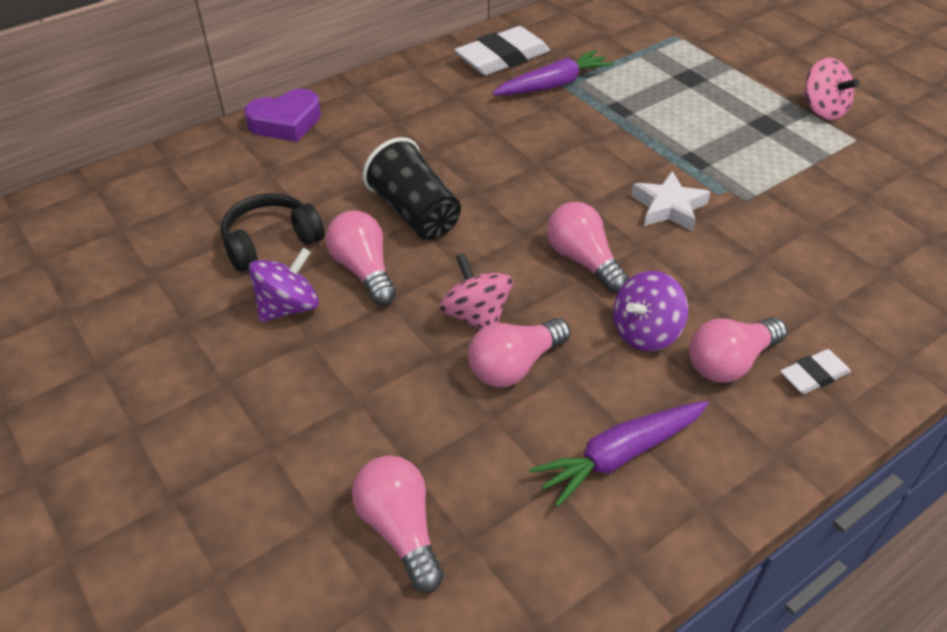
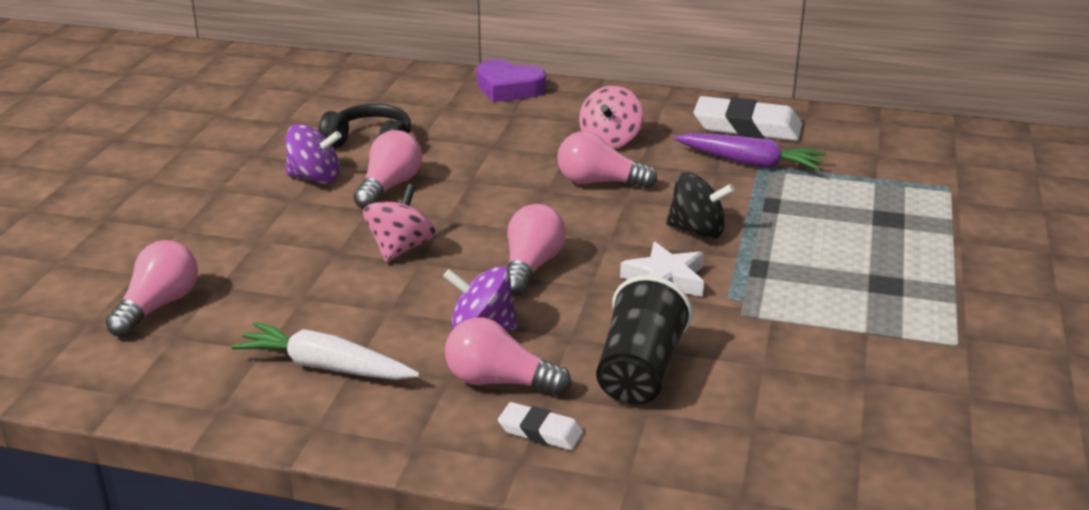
camera: 50 degrees right, 15 degrees down
black cup [362,137,461,240] -> black cup moved to [596,275,693,404]
pink light bulb [468,318,571,387] -> pink light bulb moved to [557,131,657,188]
purple carrot [530,401,708,507] -> white carrot [231,322,420,380]
pink spinning top [803,58,859,120] -> pink spinning top moved to [579,86,643,149]
none -> black spinning top [666,172,735,239]

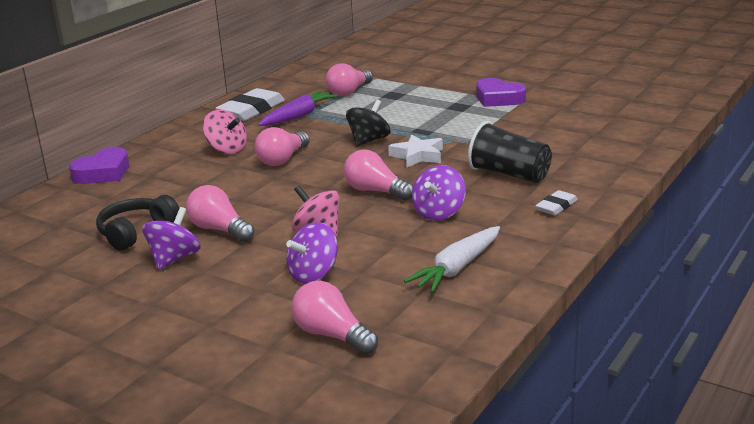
camera: 70 degrees left, 5 degrees down
pink light bulb [445,317,571,395] -> pink light bulb moved to [326,63,373,97]
none -> purple spinning top [286,223,338,284]
none -> purple heart [476,78,526,107]

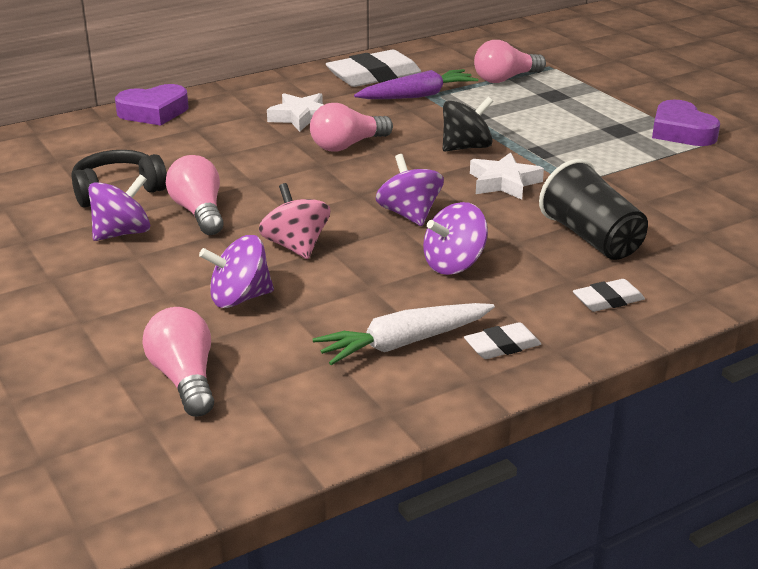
camera: 25 degrees right, 5 degrees up
pink spinning top [203,110,247,154] -> white star [267,93,324,132]
pink light bulb [344,150,413,201] -> purple spinning top [376,154,444,226]
none -> white eraser [464,322,541,359]

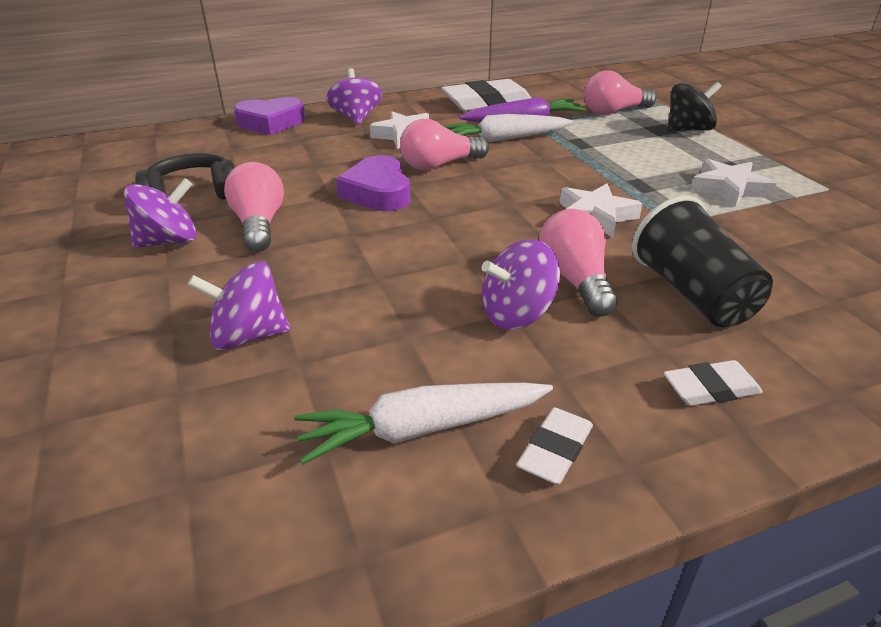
camera: 10 degrees right, 5 degrees up
pink light bulb [142,307,214,417] -> pink light bulb moved to [539,209,617,316]
pink spinning top [259,183,330,259] -> none
purple spinning top [376,154,444,226] -> purple spinning top moved to [326,68,382,125]
black spinning top [443,97,493,151] -> black spinning top moved to [667,82,722,132]
white eraser [464,322,541,359] -> white eraser turned 45 degrees counterclockwise [516,408,593,485]
purple heart [652,99,720,146] -> purple heart moved to [336,155,410,211]
none -> white carrot [444,114,573,142]
none -> white star [691,159,777,207]

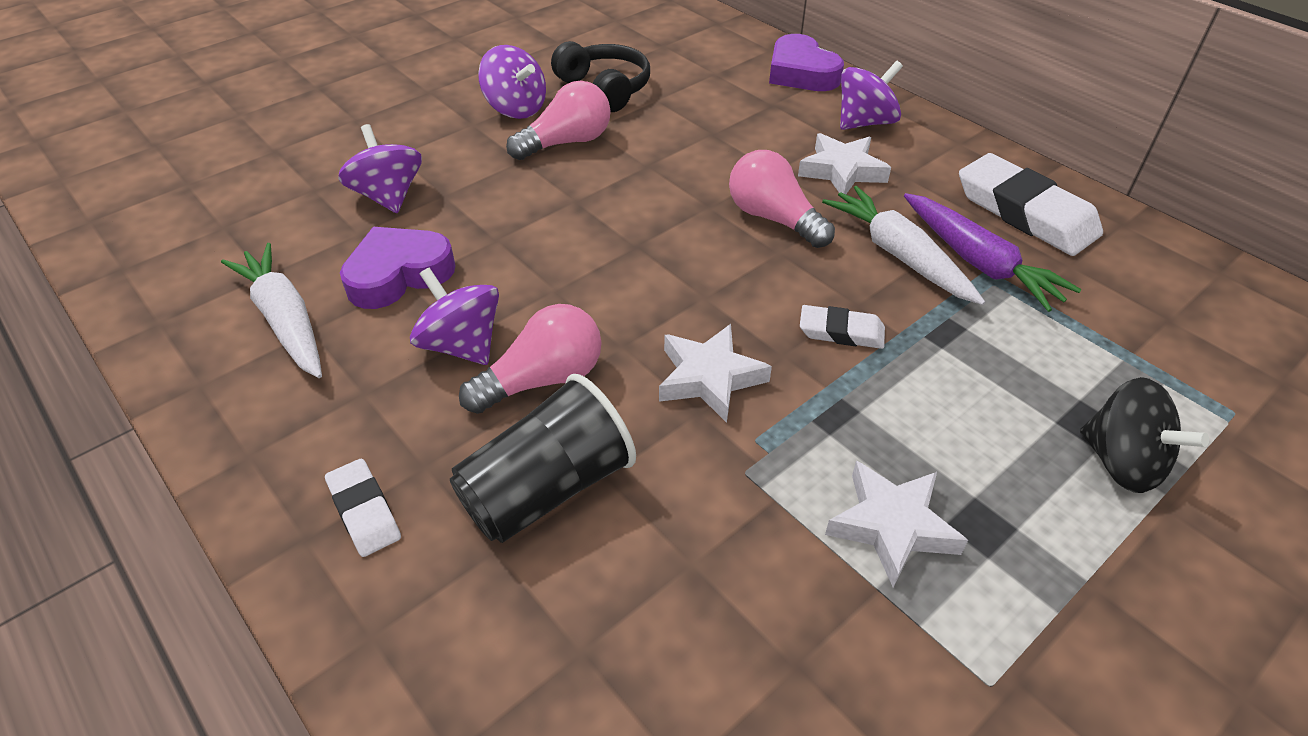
camera: 70 degrees right, 10 degrees up
purple heart [336,155,410,211] -> purple heart moved to [340,227,456,309]
white eraser [516,408,593,485] -> white eraser moved to [800,305,885,349]
pink light bulb [584,70,656,115] -> none

